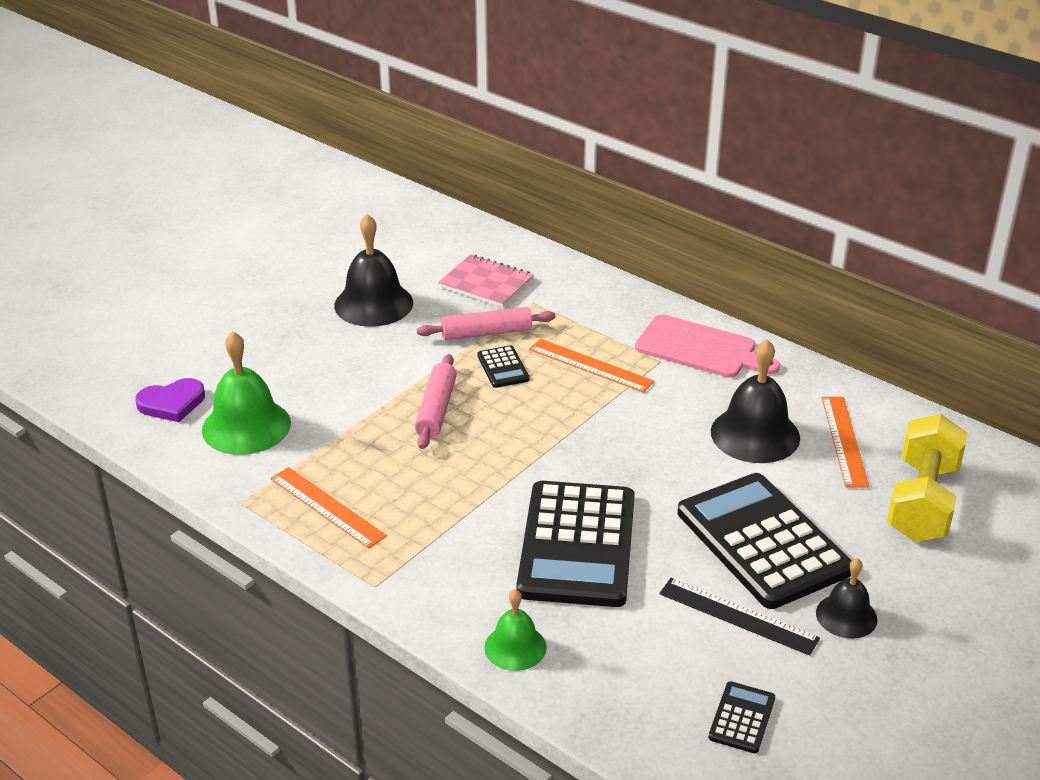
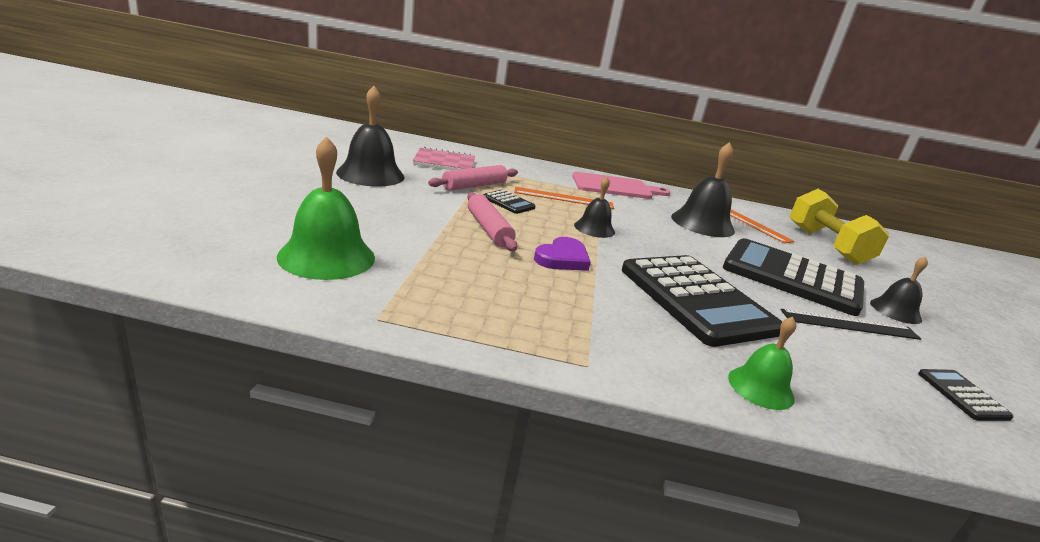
camera: 35 degrees left, 10 degrees down
purple heart [136,378,205,422] -> purple heart moved to [534,237,591,271]
orange ruler [270,467,387,548] -> none
none -> black bell [574,177,615,238]

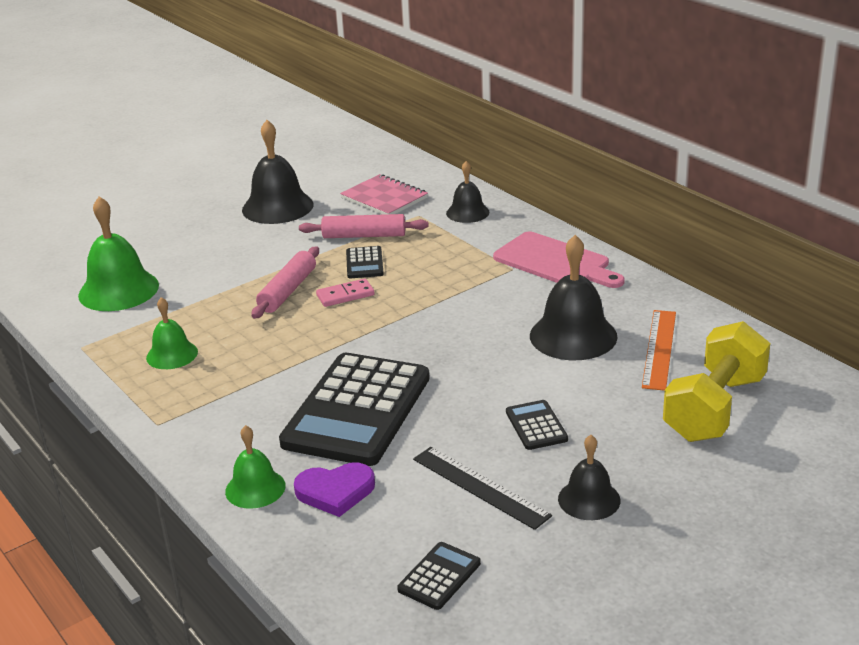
camera: 50 degrees right, 5 degrees up
orange ruler [514,187,614,209] -> none
purple heart [534,237,591,271] -> purple heart moved to [294,463,375,517]
black bell [574,177,615,238] -> black bell moved to [446,161,489,223]
black calculator [723,238,864,316] -> black calculator [506,400,568,450], size x0.42
none -> green bell [146,297,198,369]
none -> pink domino [316,279,375,307]

